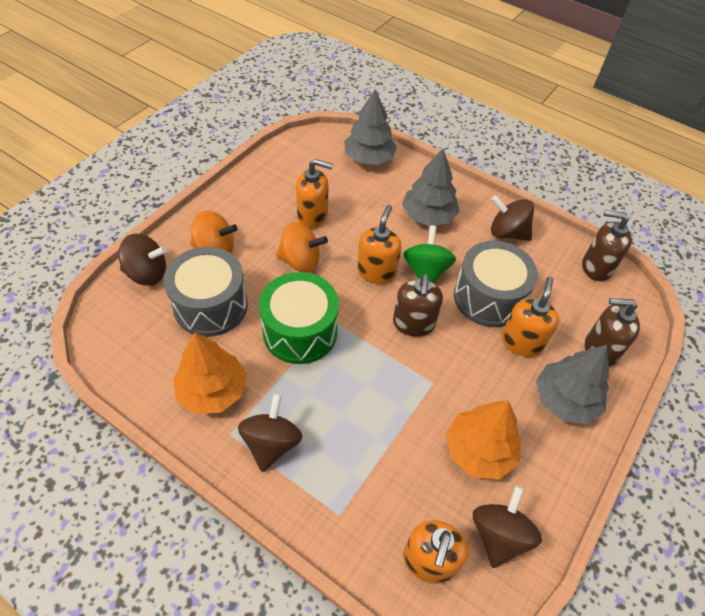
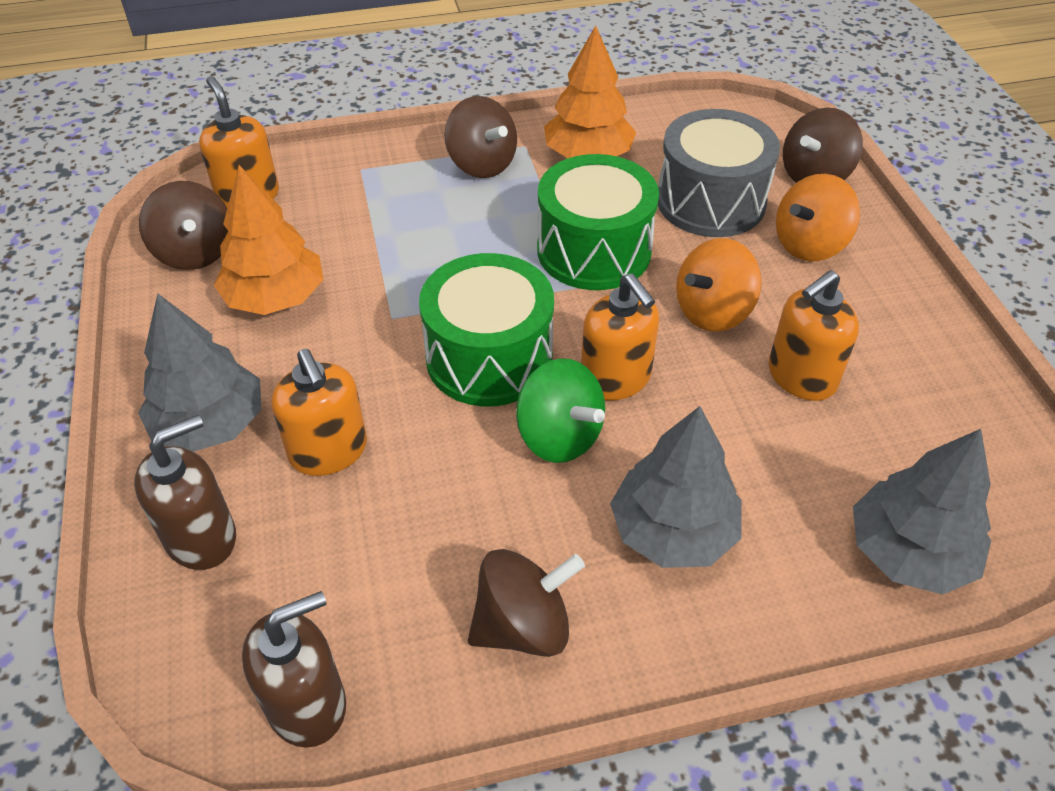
camera: 135 degrees right, 5 degrees down
brown soap dispenser [393,274,443,337] -> green drum [419,253,554,406]
grey drum [454,241,538,327] -> none

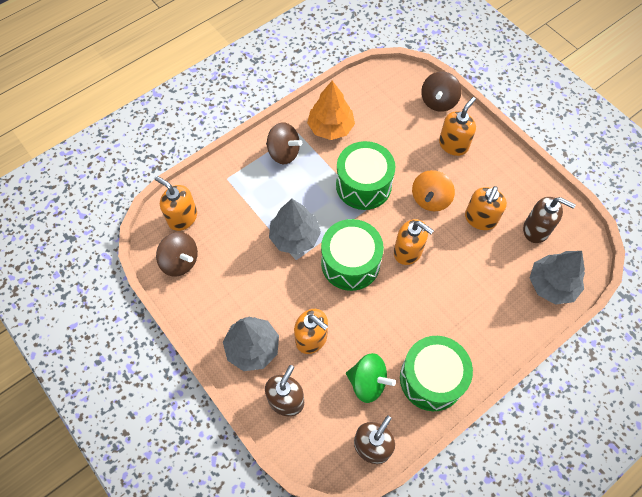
camera: 25 degrees left, 15 degrees up
orange tree [214,165,324,315] -> none
brown spinning top [468,549,585,657] -> green drum [400,336,473,411]
green spinning top [516,358,605,463] -> green spinning top moved to [346,353,396,403]
grey tree [610,406,742,568] -> grey tree moved to [269,199,321,255]
grey drum [658,109,780,237] -> none
orange spinning top [776,174,860,261] -> orange soap dispenser [439,97,476,156]
none -> brown soap dispenser [523,197,576,243]

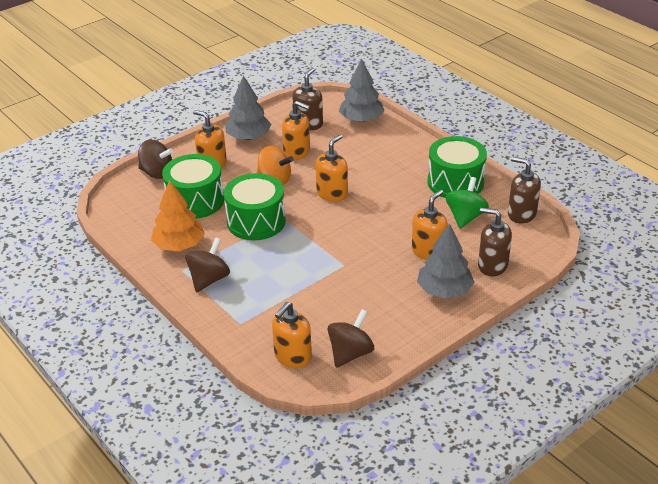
camera: 90 degrees left, 25 degrees down
grey tree [269,199,321,255] -> grey tree moved to [225,75,271,140]
green drum [321,219,384,291] -> green drum moved to [162,154,224,219]

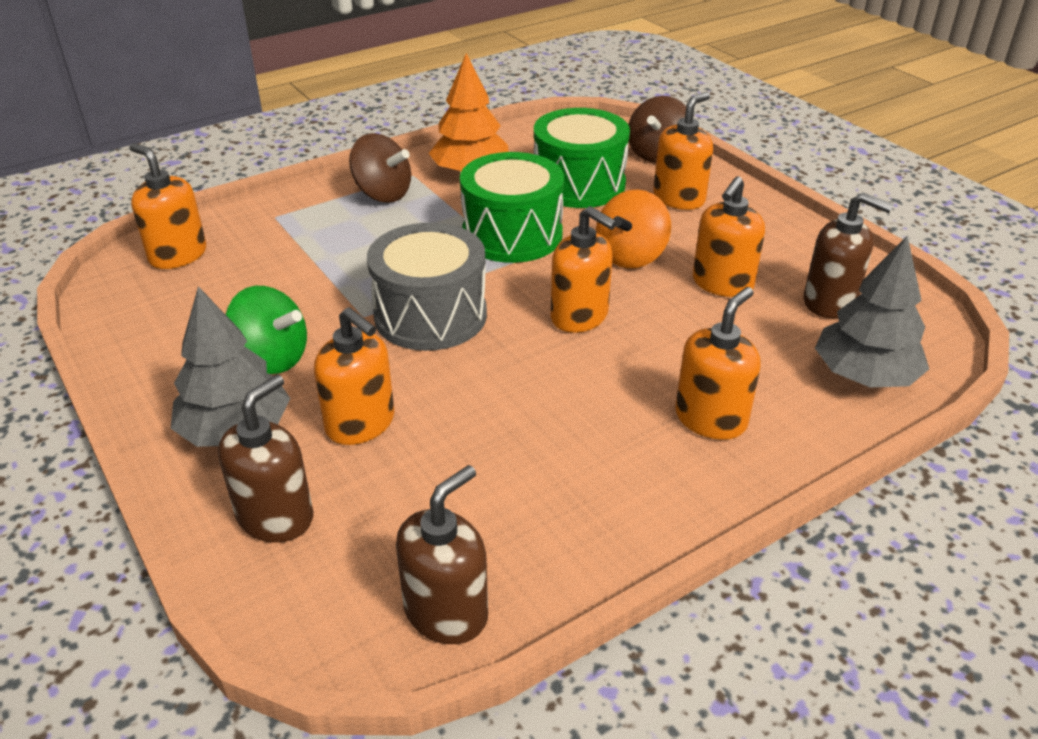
camera: 95 degrees right, 0 degrees up
grey tree [225,75,271,140] -> none
brown spinning top [327,309,374,368] -> none
green drum [427,136,487,198] -> none
green spinning top [446,177,489,229] -> green spinning top moved to [226,286,307,374]
none -> grey drum [367,223,487,351]
none -> orange soap dispenser [675,287,760,440]

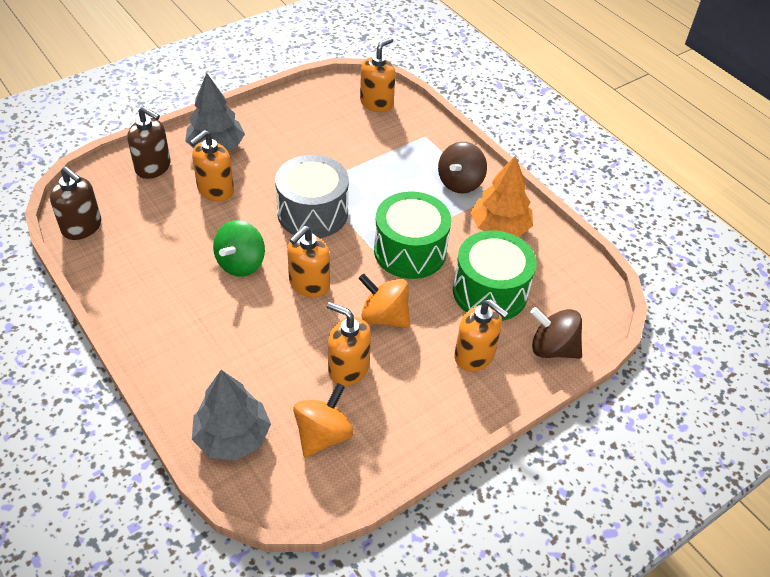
camera: 85 degrees right, 10 degrees up
green spinning top [226,286,307,374] -> green spinning top moved to [213,220,265,277]
orange soap dispenser [675,287,760,440] -> none
brown soap dispenser [804,192,893,318] -> orange spinning top [293,383,354,458]

